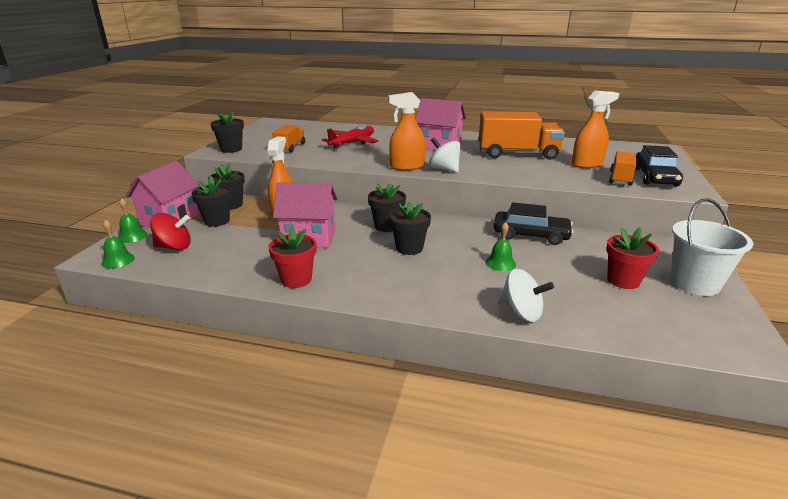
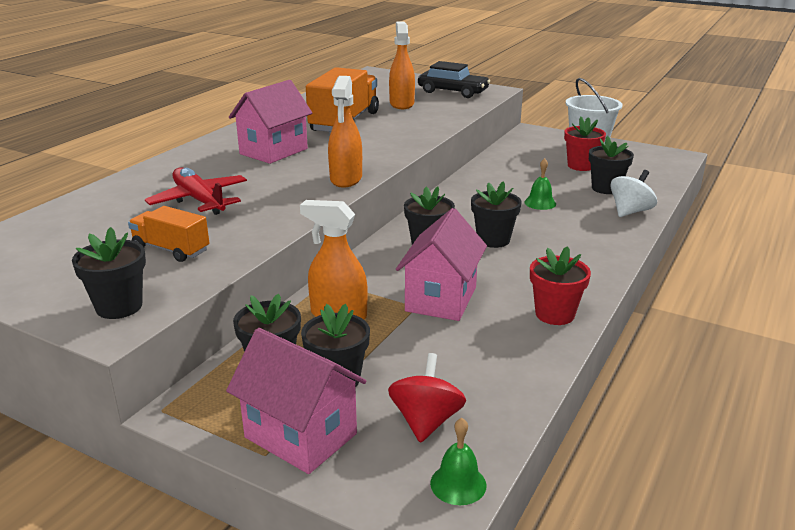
camera: 75 degrees left, 0 degrees up
green bell [118,198,148,243] -> none
white spinning top [429,138,461,173] -> none
black car [494,202,574,245] -> none
orange truck [609,151,636,186] -> none
none -> black flower pot [589,136,634,194]

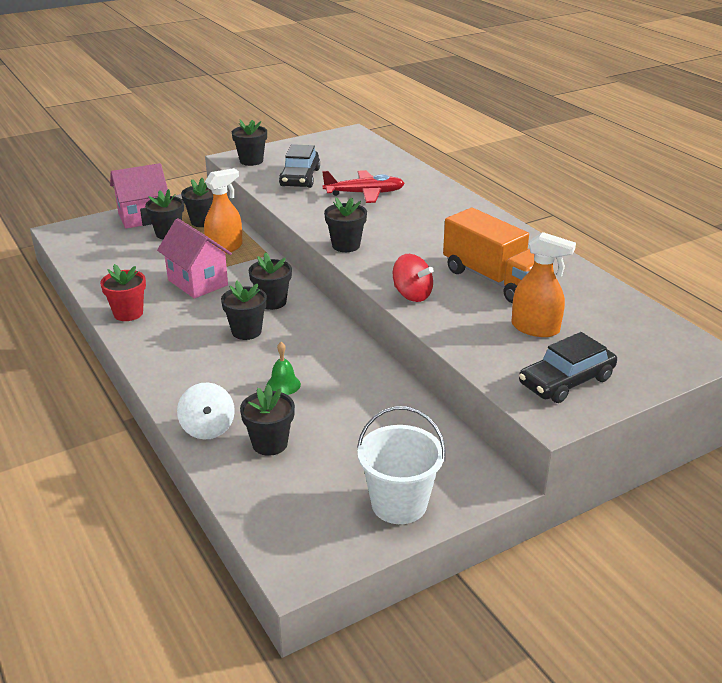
camera: 120 degrees right, 5 degrees up
orange truck [128,206,209,262] -> black car [279,144,320,188]
pink house [229,80,312,164] -> none
orange spray bottle [328,76,362,188] -> black flower pot [324,197,367,252]
red spinning top [388,353,466,443] -> red spinning top moved to [393,254,434,302]
green bell [430,418,486,505] -> none
red flower pot [564,116,606,171] -> none

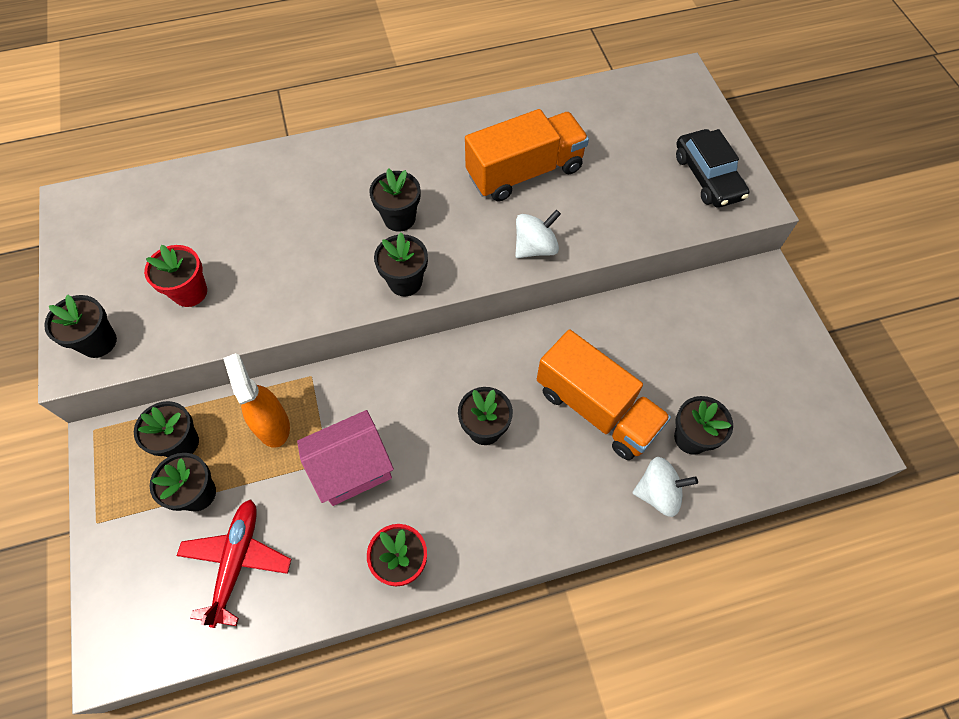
camera: 75 degrees left, 30 degrees up
pink house [110,163,168,229] -> none
black flower pot [249,252,292,310] -> black flower pot moved to [369,168,420,232]
green bell [266,342,301,395] -> orange truck [537,329,671,460]
black car [279,144,320,188] -> red flower pot [144,245,207,307]
red plane [322,170,405,203] -> red plane moved to [176,499,292,628]
white bucket [357,406,446,524] -> none
red spinning top [393,254,434,302] -> white spinning top [515,210,561,258]
orange spray bottle [511,232,576,337] -> none

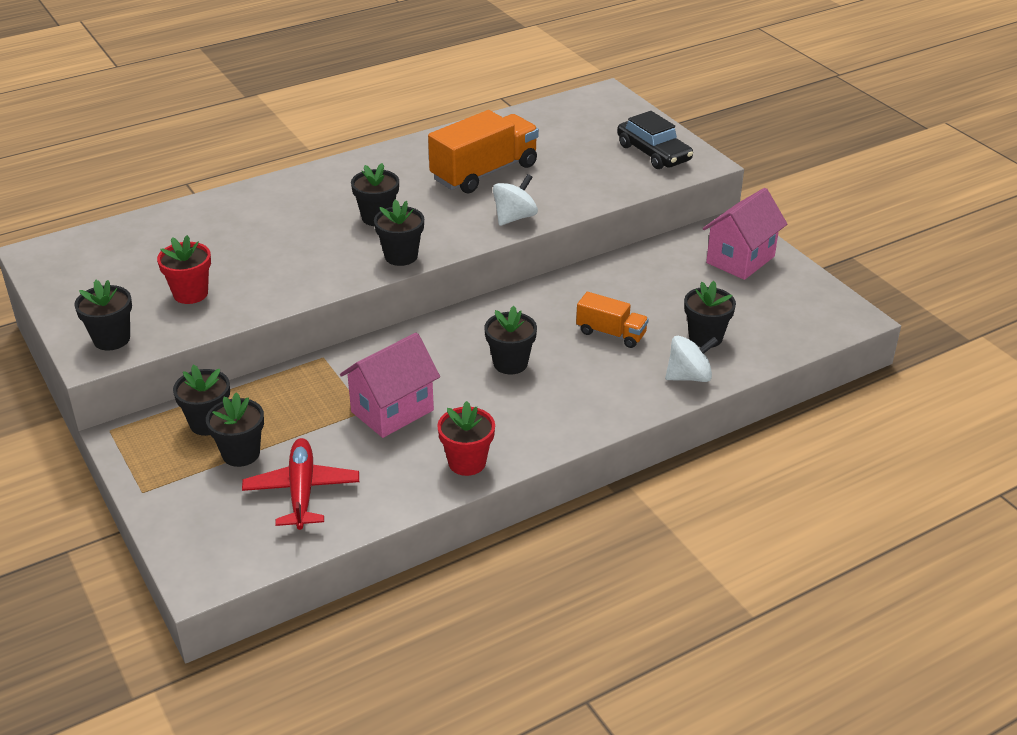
camera: 15 degrees left, 25 degrees down
orange spray bottle [223,353,290,448] -> none
orange truck [537,329,671,460] -> orange truck [576,292,649,348], size x0.55
none -> pink house [703,188,787,280]

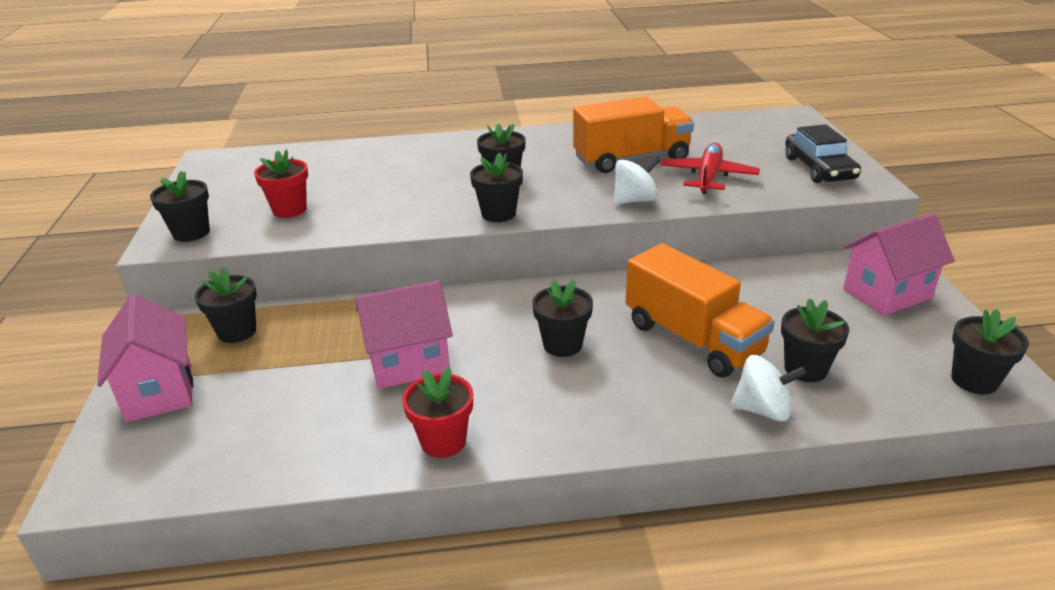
camera: 25 degrees right, 5 degrees down
black flower pot [206,392,264,467] -> black flower pot moved to [951,309,1029,394]
red plane [242,438,359,530] -> red plane moved to [661,143,760,194]
orange truck [576,292,649,348] -> orange truck [626,243,775,378], size x1.81
none -> pink house [97,294,193,422]

